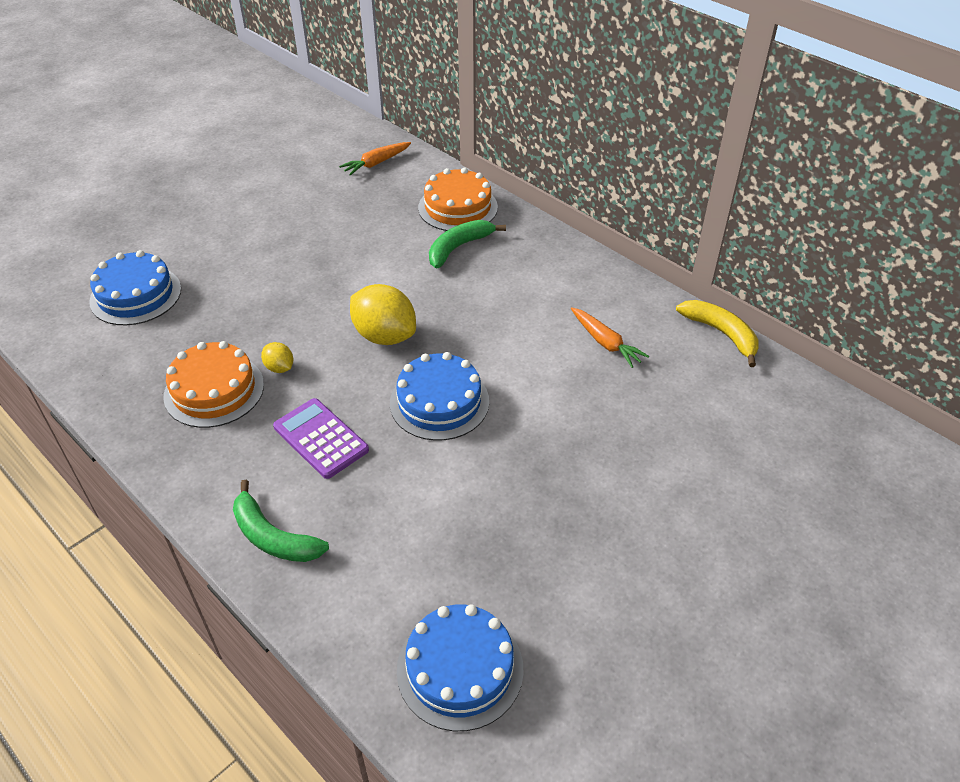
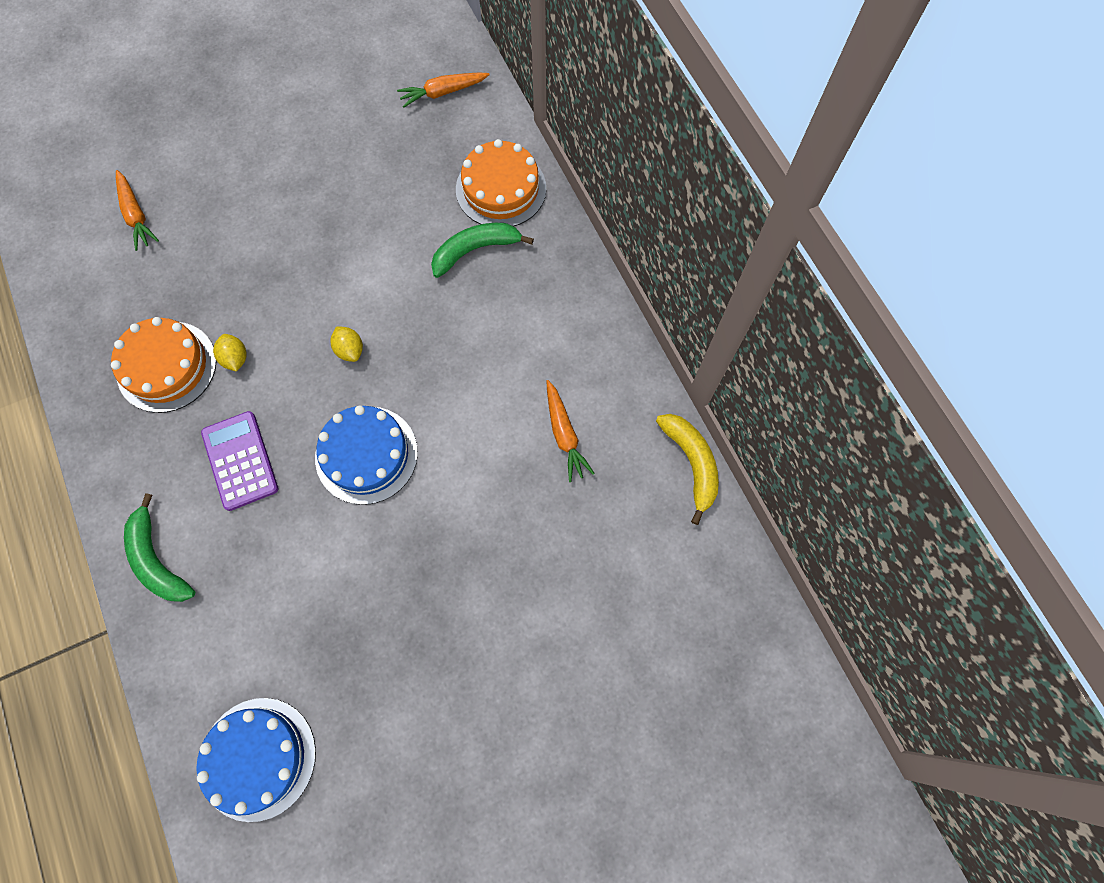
camera: 20 degrees right, 25 degrees up
blue cake [89,250,181,325] -> orange carrot [116,170,159,251]
yellow lemon [350,284,416,345] -> yellow lemon [331,326,363,362], size x0.49

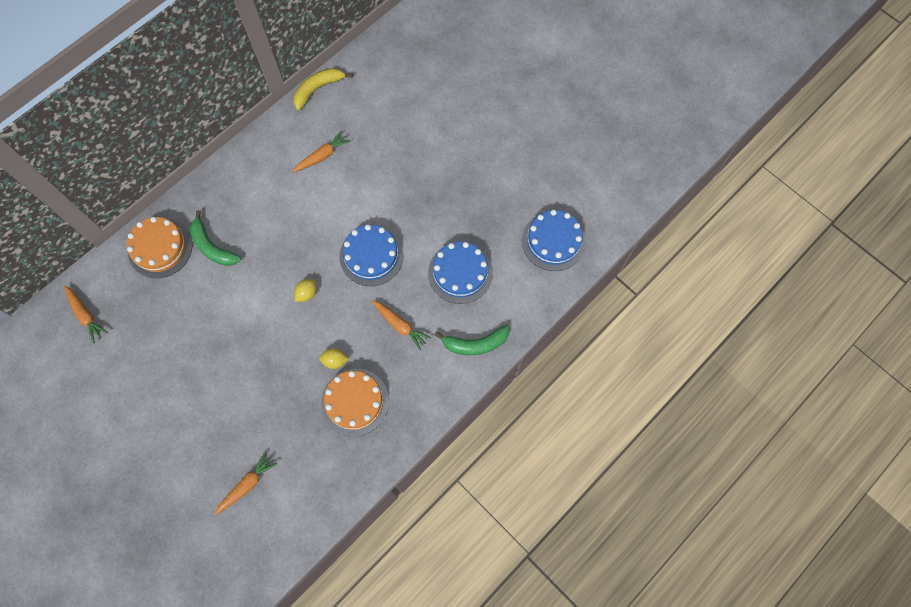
camera: 110 degrees left, 0 degrees up
green banana [124,493,195,602] -> green banana turned 45 degrees clockwise [434,325,510,355]
purple calculator [201,411,278,511] -> orange carrot [372,300,431,350]
yellow lemon [213,334,247,372] -> yellow lemon turned 45 degrees clockwise [319,348,349,369]
none -> blue cake [428,242,493,304]

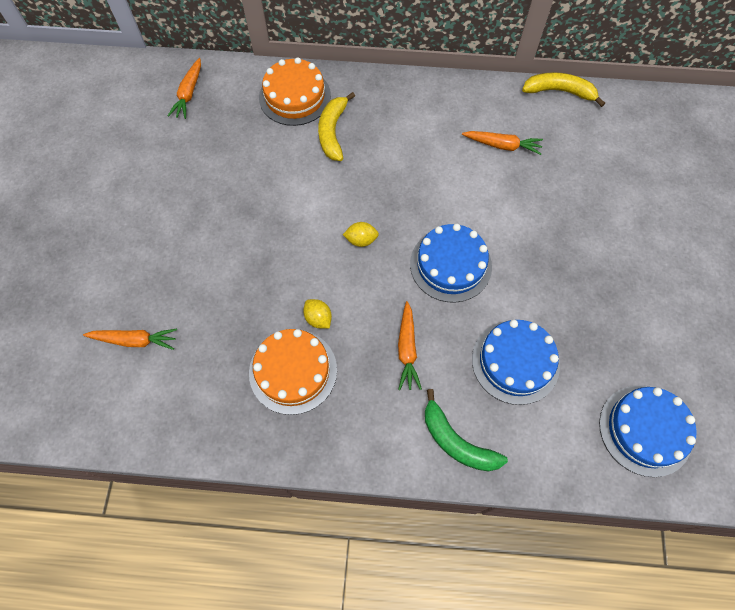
camera: 50 degrees right, 5 degrees down
green banana [190,210,241,266] -> yellow banana [318,92,355,161]

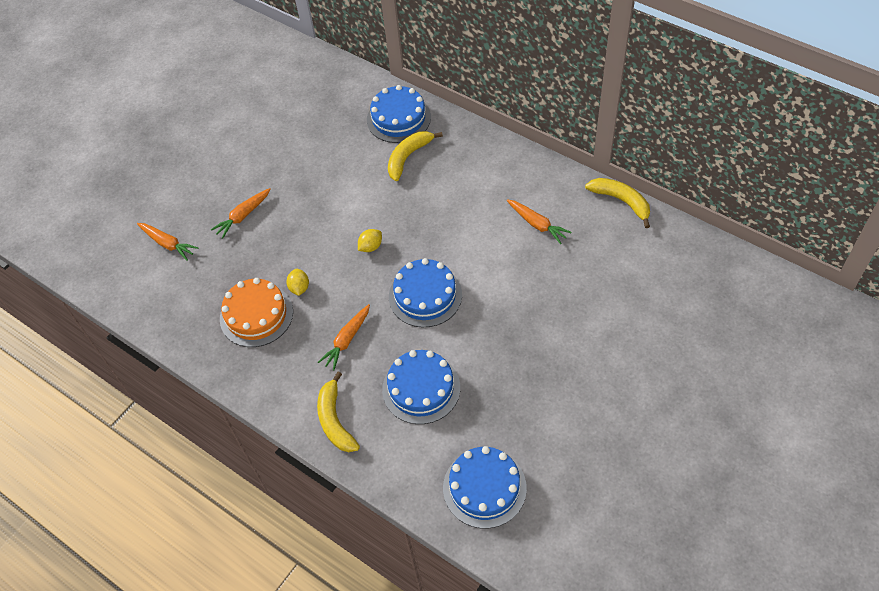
camera: 35 degrees right, 10 degrees down
orange carrot [168,58,201,119] -> orange carrot moved to [211,188,271,239]
orange cake [259,57,331,126] -> blue cake [367,85,431,143]
yellow lemon [343,222,379,247] -> yellow lemon turned 75 degrees counterclockwise [358,229,382,252]
green banana [425,389,508,471] -> yellow banana [317,372,360,452]

